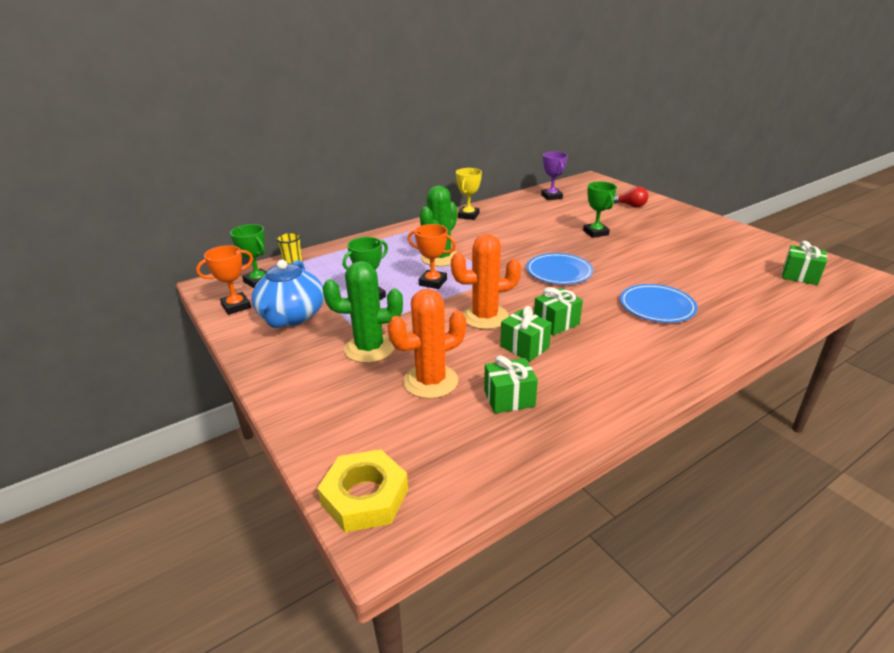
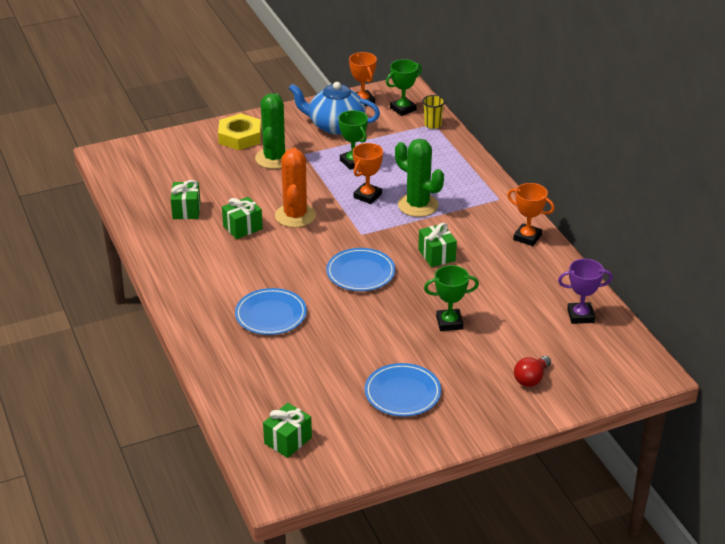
camera: 100 degrees right, 5 degrees up
yellow nut [317,449,408,532] -> yellow nut moved to [218,113,261,150]
orange cactus [388,289,466,399] -> none
yellow trophy [456,168,482,220] -> orange trophy [507,183,555,246]
green gift [534,287,583,336] -> green gift moved to [418,223,457,267]
none -> blue plate [365,363,441,417]

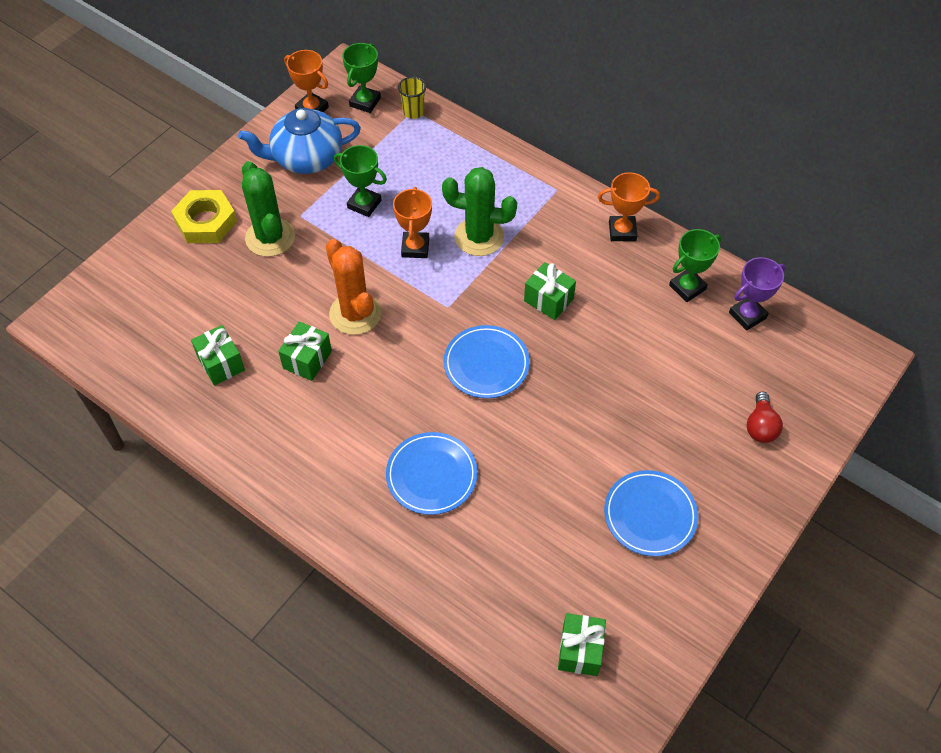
camera: 30 degrees left, 20 degrees up
green trophy [424,265,479,331] -> green trophy moved to [669,229,721,302]

